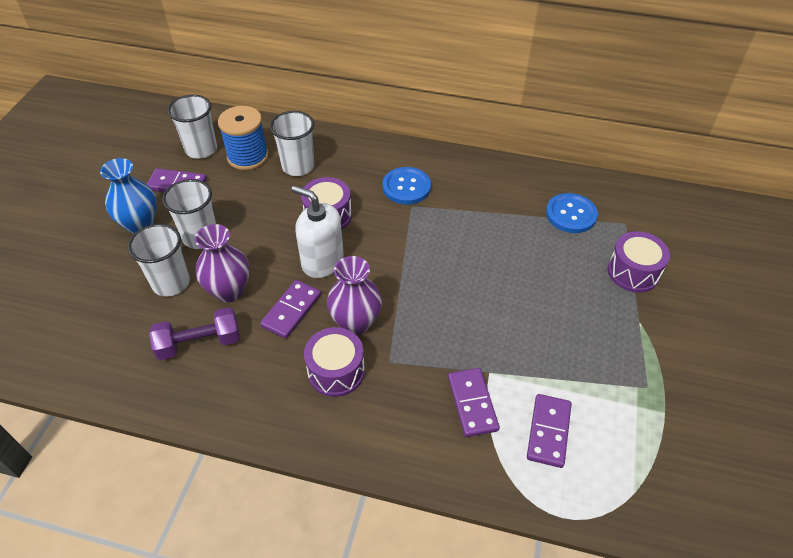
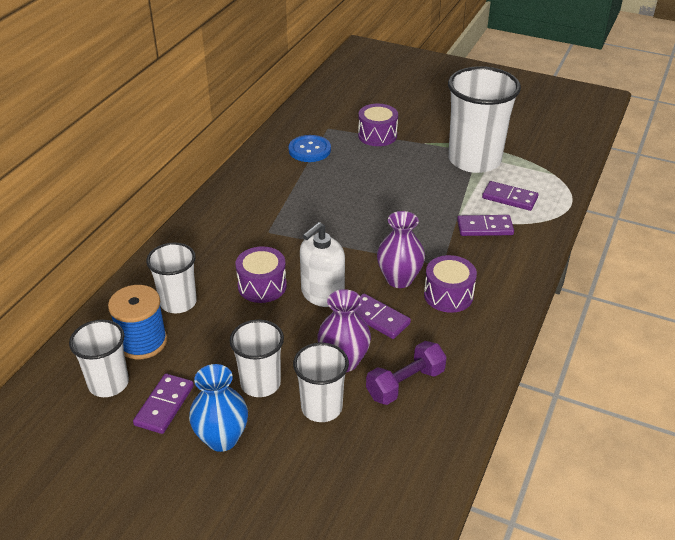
camera: 80 degrees left, 10 degrees down
purple dumbbell [149,307,240,360] -> purple dumbbell turned 60 degrees clockwise [366,341,447,405]
blue button [383,167,431,204] -> none
none -> white cup [448,66,521,173]

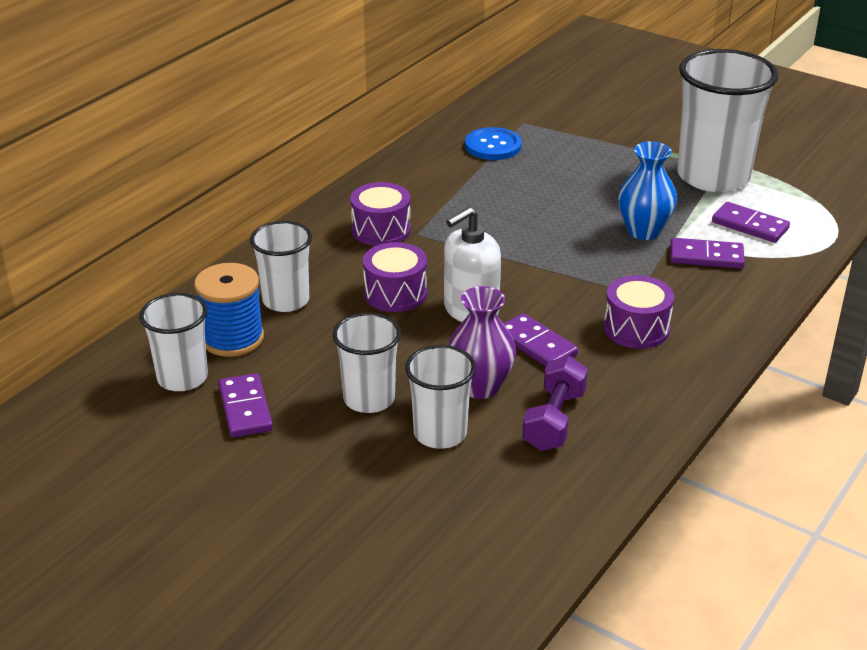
camera: 10 degrees right, 5 degrees down
purple domino [133,374,194,434] -> purple domino turned 45 degrees counterclockwise [218,373,273,437]
blue vase [189,364,248,452] -> blue vase moved to [618,142,677,240]
purple drum [358,104,398,146] -> purple drum moved to [351,182,411,246]
purple dumbbell [366,341,447,405] -> purple dumbbell turned 45 degrees counterclockwise [522,356,588,451]
purple vase [377,211,425,288] -> none

